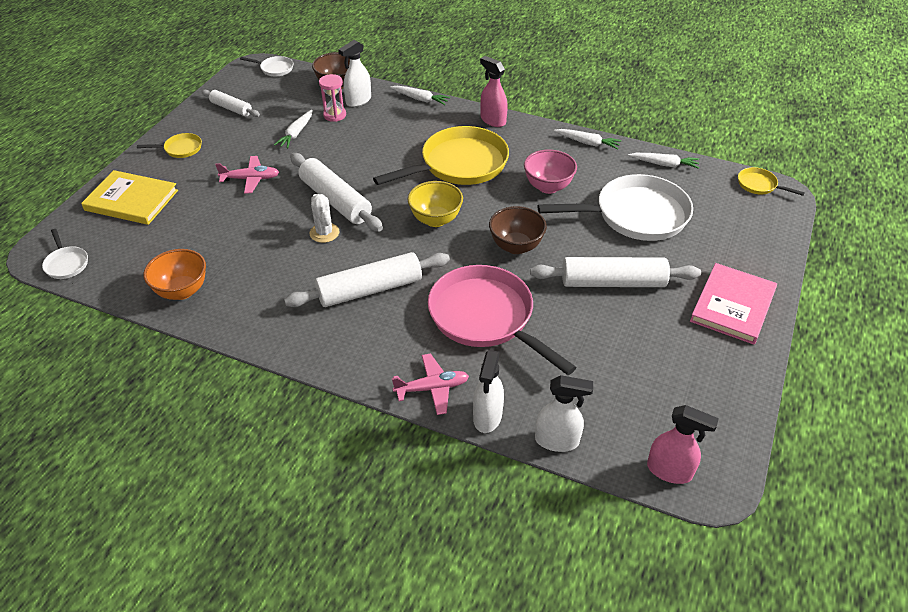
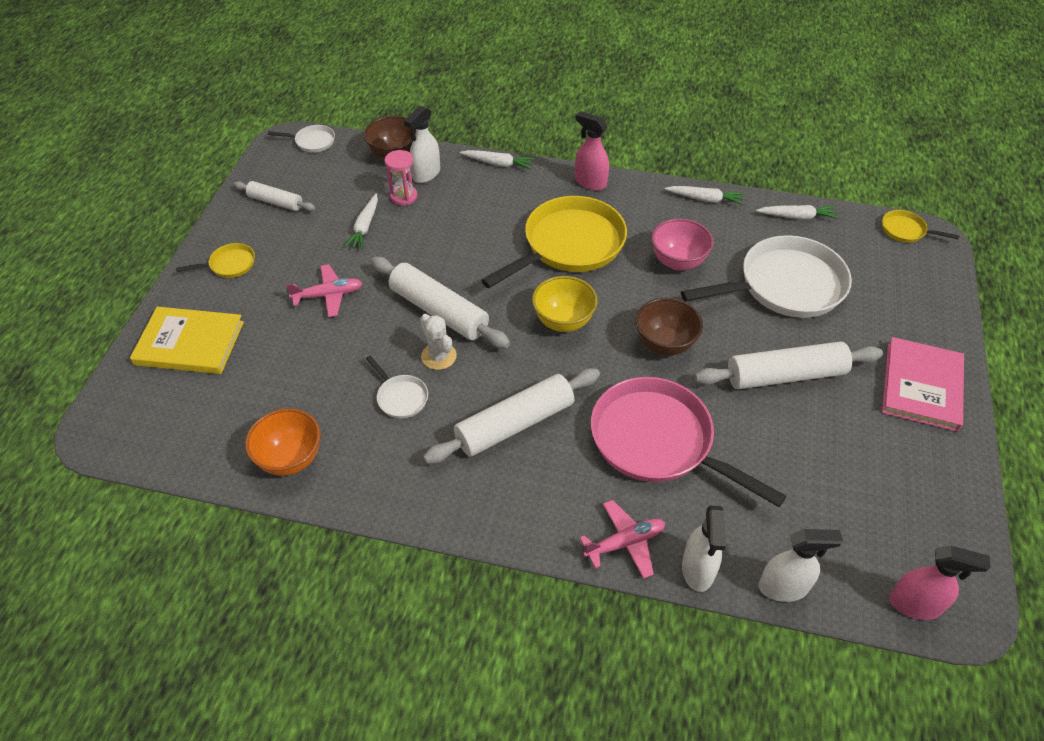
camera: 10 degrees left, 5 degrees up
white pan [42,229,88,279] -> white pan moved to [366,356,428,418]

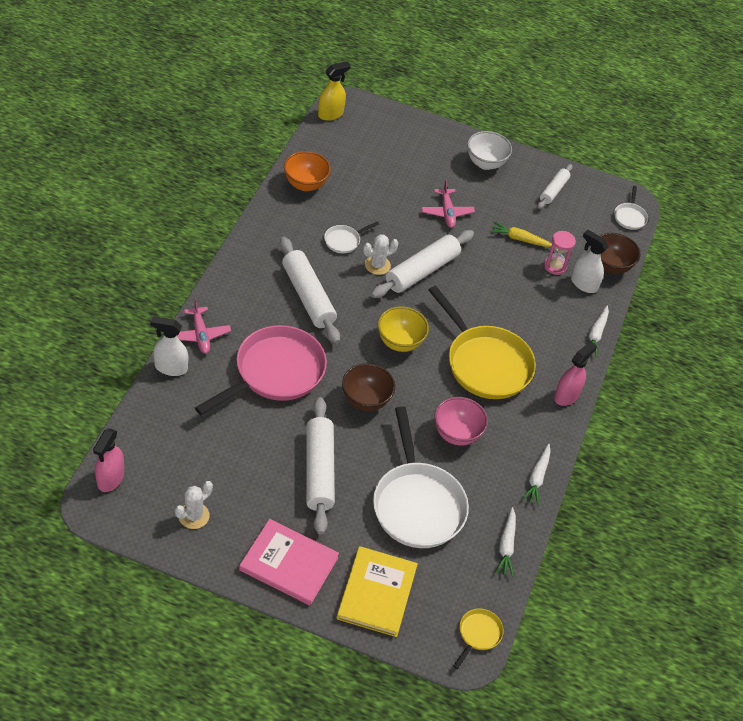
camera: 90 degrees right, 0 degrees up
yellow book [130,307,244,374] -> yellow book moved to [337,546,418,637]
yellow pan [176,243,255,278] -> white bowl [467,131,512,170]
white carrot [344,194,378,249] -> yellow carrot [490,222,552,247]
white spray bottle [759,529,843,602] -> none
none -> white cactus [175,481,213,529]
none -> yellow spray bottle [318,61,351,121]

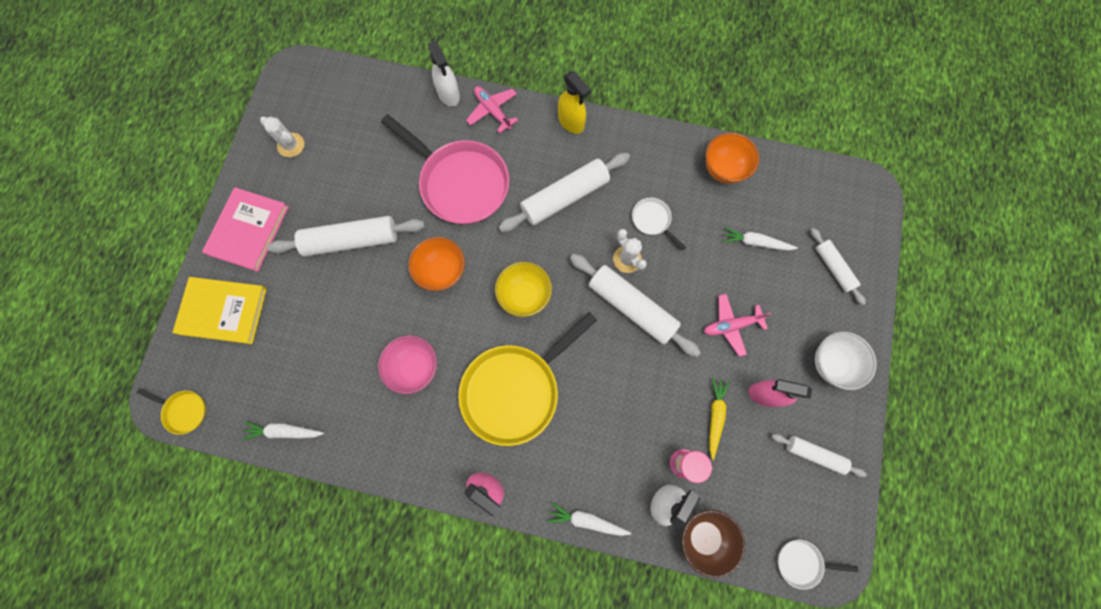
camera: 90 degrees right, 25 degrees up
pink spray bottle [93,428,124,492] -> pink spray bottle moved to [748,379,812,407]
white spray bottle [150,316,188,376] -> white spray bottle turned 150 degrees clockwise [428,41,460,107]
pink plane [177,298,231,354] -> pink plane turned 75 degrees clockwise [466,86,518,133]
yellow spray bottle [318,61,351,121] -> yellow spray bottle moved to [558,71,591,134]
brown bowl [342,363,395,411] -> orange bowl [408,237,465,291]
white pan [373,406,469,548] -> none
white carrot [522,444,551,505] -> white carrot moved to [722,227,798,250]
none -> white rolling pin [811,228,866,305]

